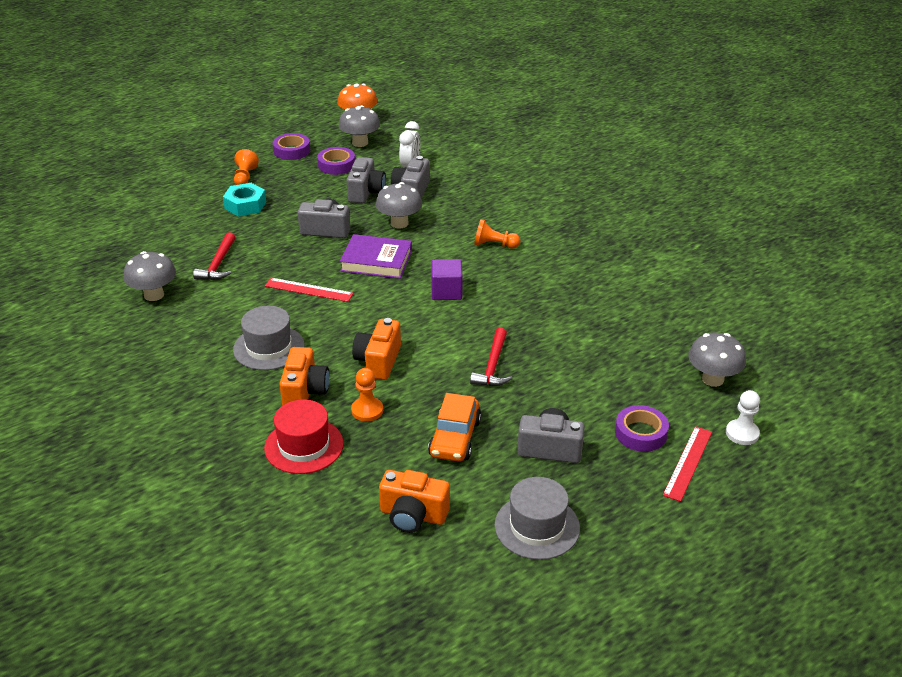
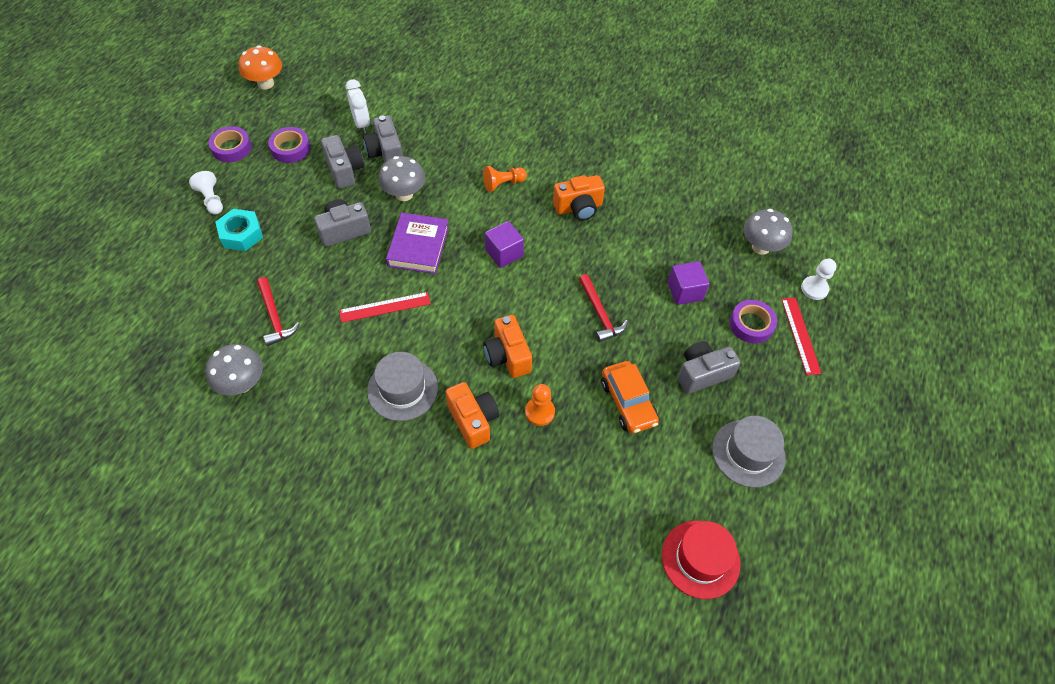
camera: 35 degrees left, 20 degrees up
orange pawn [234,149,259,185] -> white pawn [189,171,223,215]
red hat [264,399,344,474] -> red hat moved to [662,521,741,599]
grey mushroom [338,105,380,147] -> none
purple book [340,234,412,279] -> purple book turned 60 degrees counterclockwise [386,213,449,274]
orange camera [379,470,450,533] -> orange camera moved to [553,175,605,221]
none -> purple cube [668,261,709,305]

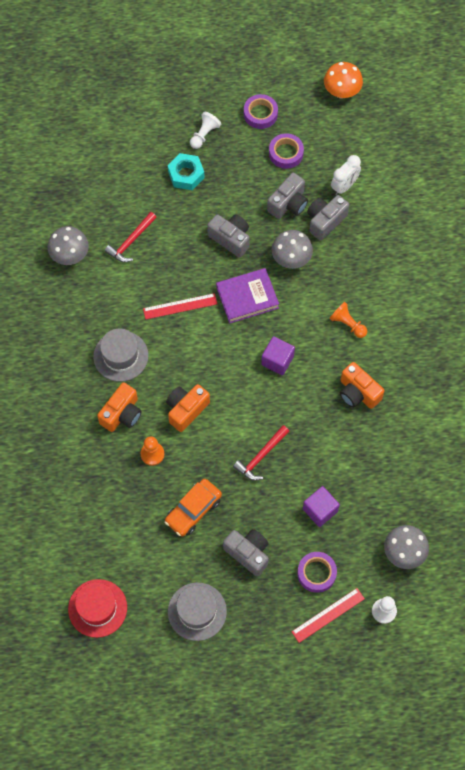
camera: 65 degrees right, 10 degrees up
red ruler [339,292,431,323] -> red ruler turned 60 degrees counterclockwise [143,293,217,319]

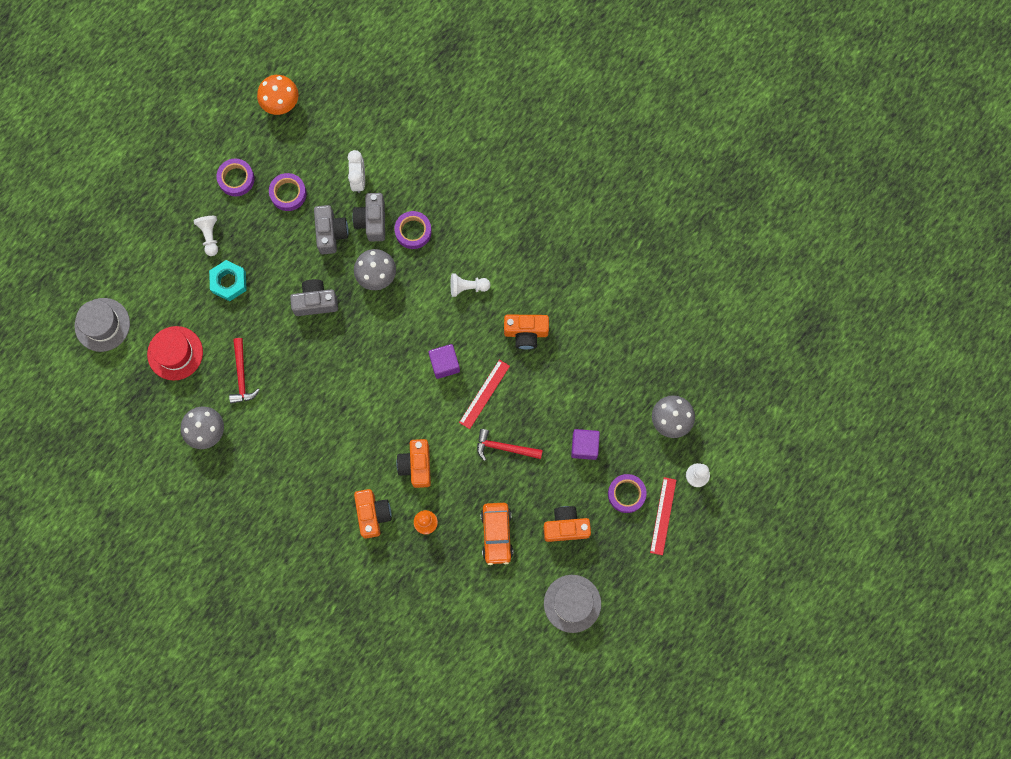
camera: 45 degrees left, 10 degrees up
red hat [68,579,127,638] -> red hat moved to [147,326,203,381]
grey hat [93,329,148,382] -> grey hat moved to [74,298,130,352]
red ruler [143,293,217,319] -> red ruler moved to [459,359,510,429]
purple book [216,268,279,323] -> none
grey camera [223,529,269,576] -> orange camera [543,506,591,542]
red hammer [233,425,290,481] -> red hammer turned 105 degrees clockwise [477,429,543,461]
orange pawn [329,302,367,338] -> white pawn [451,273,490,297]
none -> purple tape [394,211,432,249]

